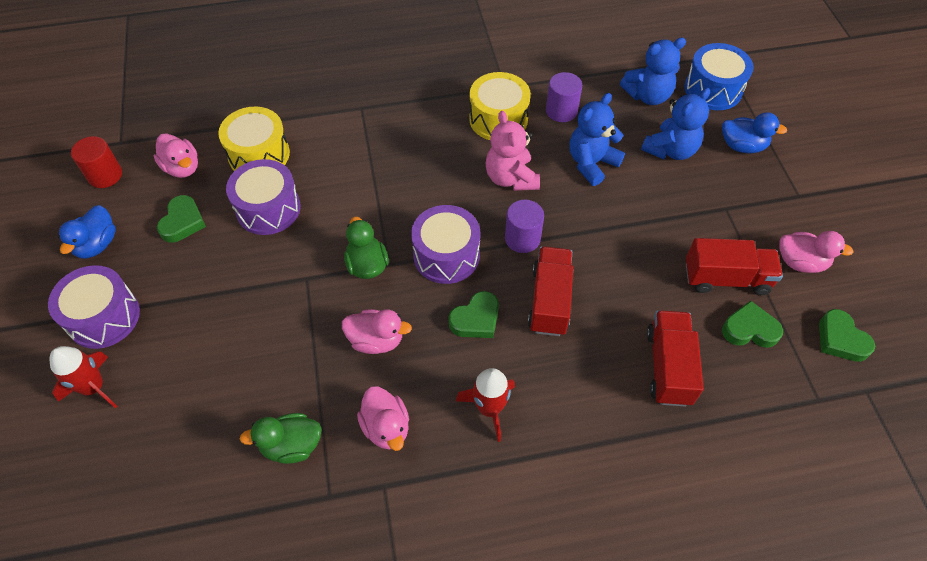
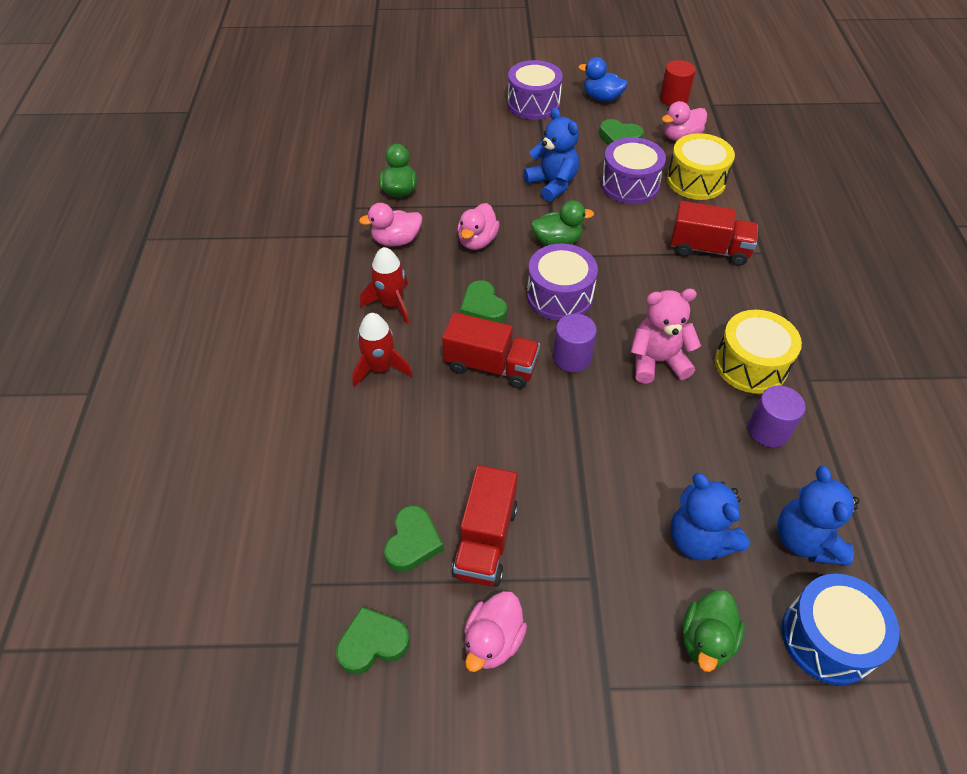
camera: 100 degrees right, 5 degrees down
red rocket [50,346,118,408] -> red rocket moved to [352,313,413,387]
blue teddy bear [569,93,625,186] -> blue teddy bear moved to [523,108,579,202]
red truck [646,310,704,406] -> red truck moved to [671,201,758,266]
blue duck [722,112,787,154] -> green duck [682,590,745,672]

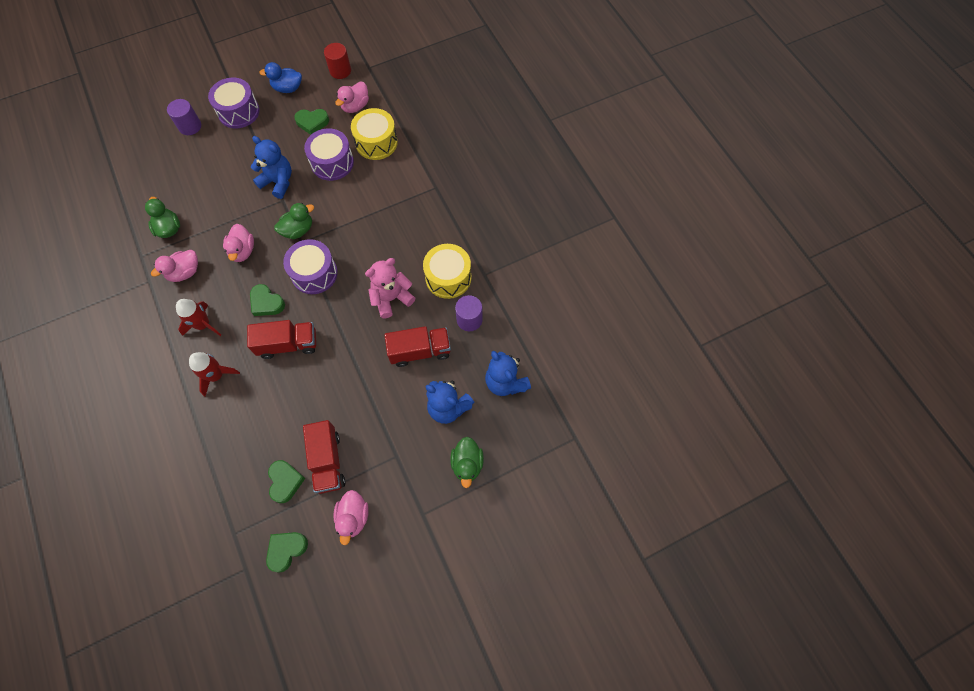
camera: 25 degrees left, 15 degrees up
purple cylinder [553,314,597,372] -> purple cylinder moved to [167,99,201,135]
red truck [671,201,758,266] -> red truck moved to [384,326,451,367]
blue drum [782,574,899,685] -> none

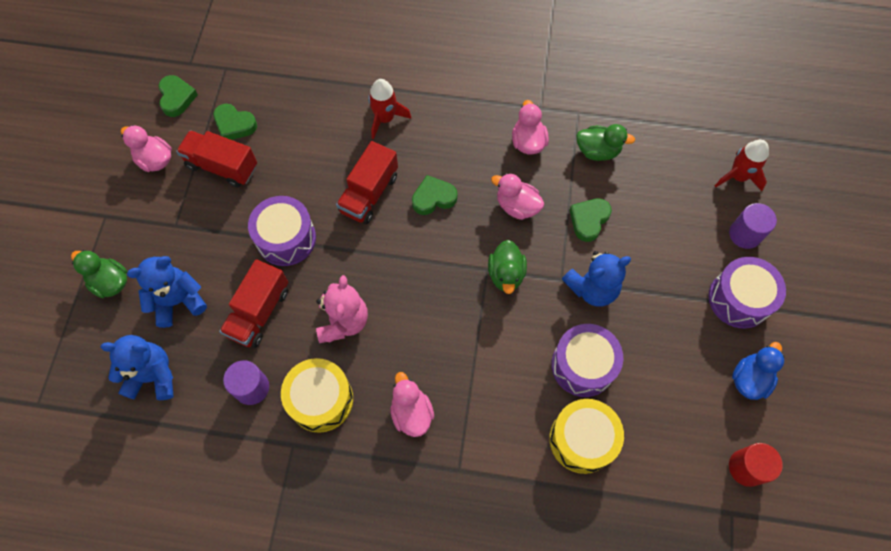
camera: 125 degrees right, 0 degrees up
red rocket [176,299,221,336] -> red rocket moved to [715,140,769,191]
purple drum [283,239,338,294] -> purple drum moved to [248,196,316,266]
green heart [294,109,329,135] -> green heart moved to [569,198,612,242]
pink duck [335,82,369,113] -> pink duck moved to [390,372,434,437]

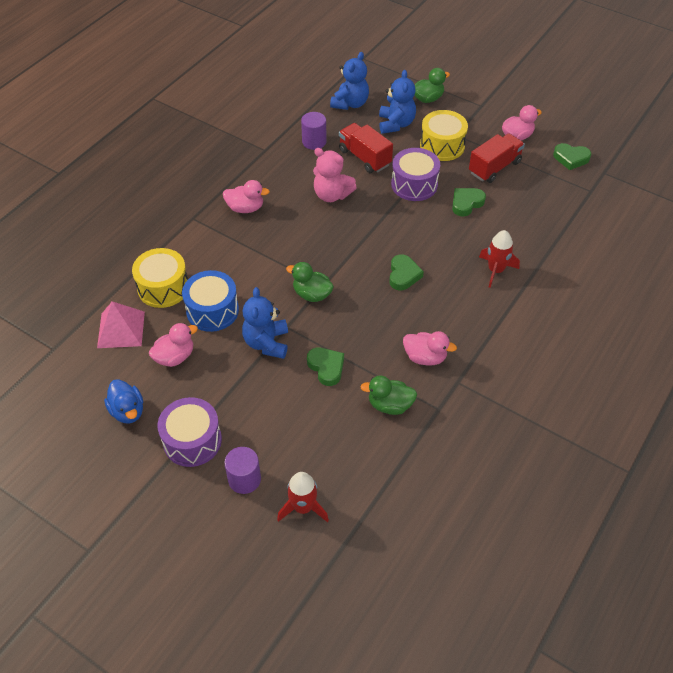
camera: 115 degrees right, 15 degrees down
green heart [213,104,257,140] -> green heart moved to [452,188,486,216]
yellow drum [281,358,353,433] -> yellow drum moved to [420,110,468,161]
red truck [336,141,398,224] -> none
pink duck [491,173,544,220] -> pink duck moved to [149,323,198,367]
purple drum [551,324,623,397] -> blue drum [182,270,239,332]
green duck [576,124,635,161] -> green duck turned 60 degrees clockwise [360,376,417,415]
red cylinder [729,443,783,487] -> none
none -> pink pyramid [97,301,145,348]

